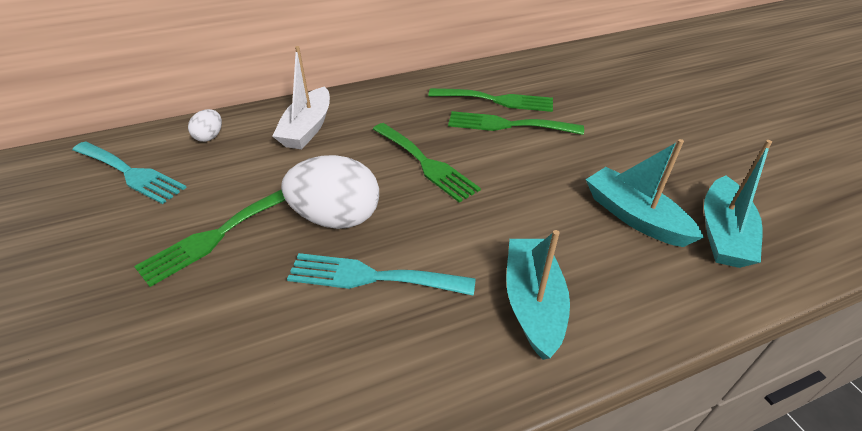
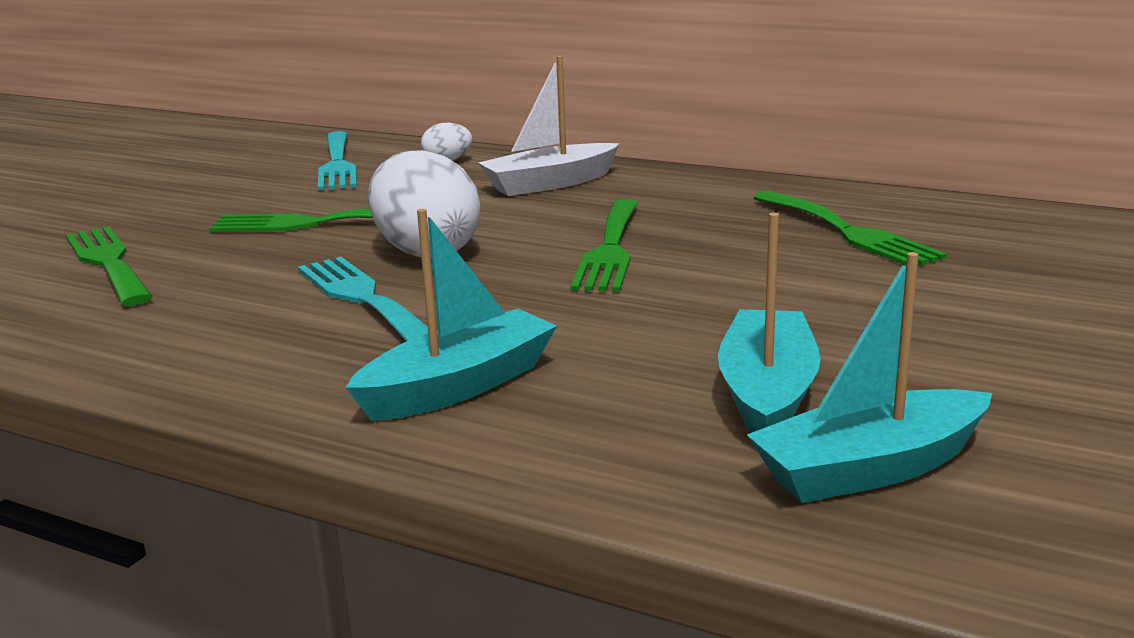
camera: 50 degrees right, 20 degrees down
green fork [448,111,584,135] -> green fork moved to [66,226,152,306]

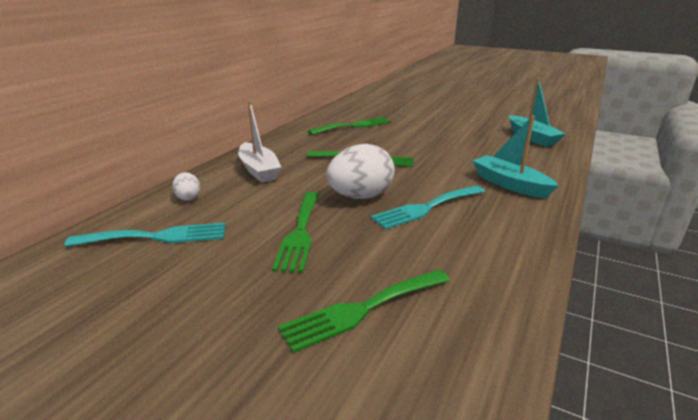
camera: 90 degrees left, 5 degrees up
turquoise boat [718,213,821,433] -> none

